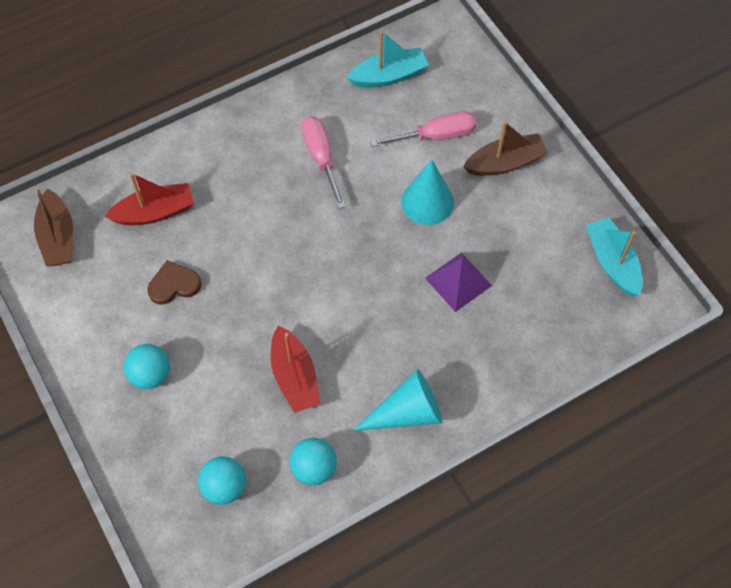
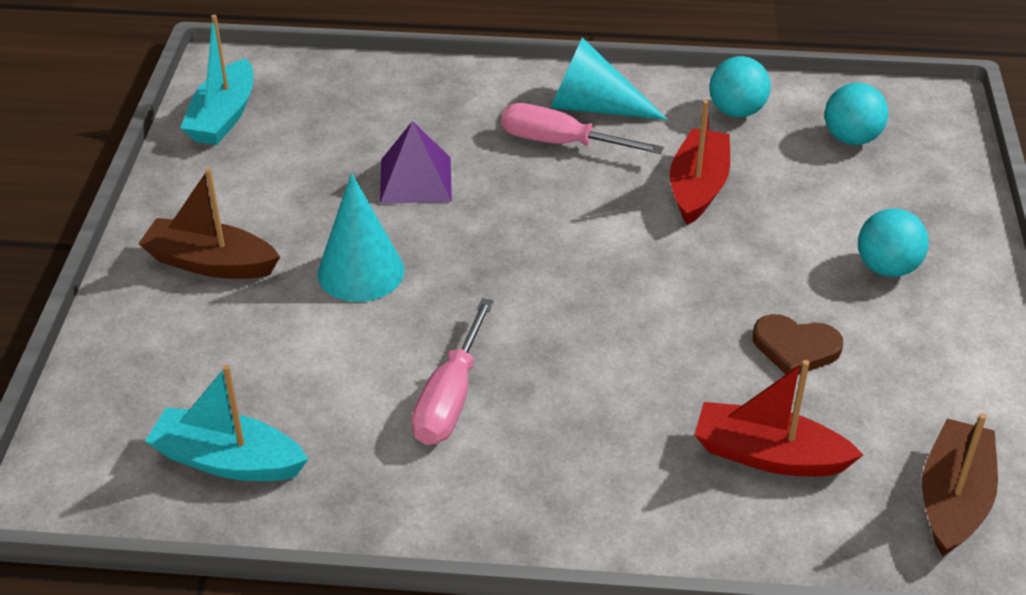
camera: 145 degrees left, 20 degrees down
pink screwdriver [370,111,477,147] -> pink screwdriver moved to [501,103,664,154]

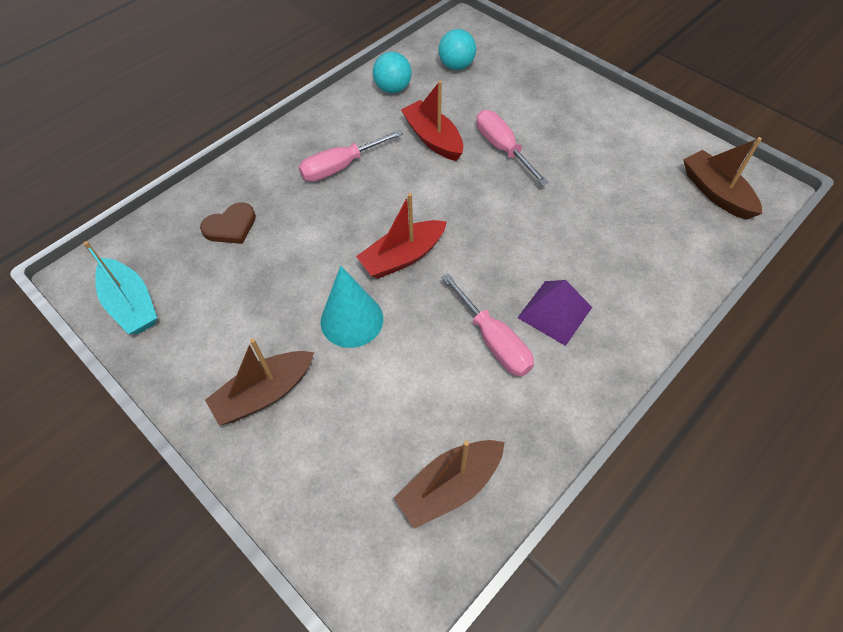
camera: 50 degrees left, 15 degrees up
turquoise boat [145,365,308,481] -> brown boat [394,440,505,529]
purple pyramid [380,121,452,204] -> purple pyramid moved to [517,280,592,346]
turquoise cone [550,37,668,120] -> none
red boat [694,360,863,476] -> red boat moved to [356,193,447,279]
brown heart [753,314,843,375] -> brown heart moved to [200,202,256,244]
turquoise ball [858,208,929,277] -> none
none -> pink screwdriver [476,110,549,186]

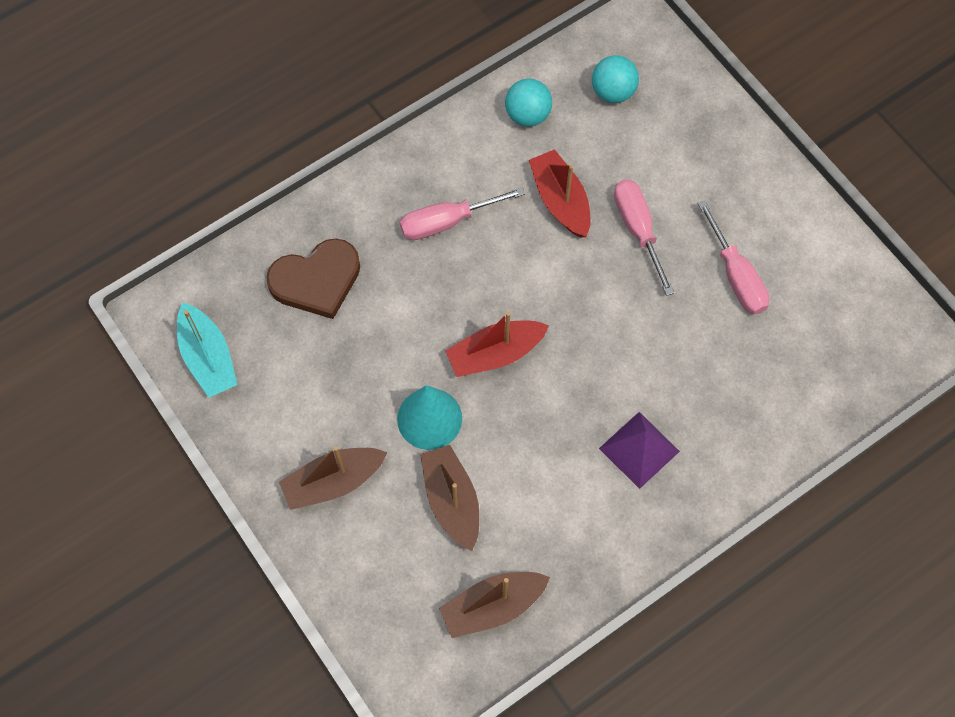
camera: 10 degrees right, 10 degrees up
brown heart [200,202,256,244] -> brown heart [266,238,360,319], size x1.56
pink screwdriver [441,273,534,377] -> pink screwdriver moved to [697,200,769,315]
brown boat [683,137,762,220] -> brown boat moved to [420,445,479,551]

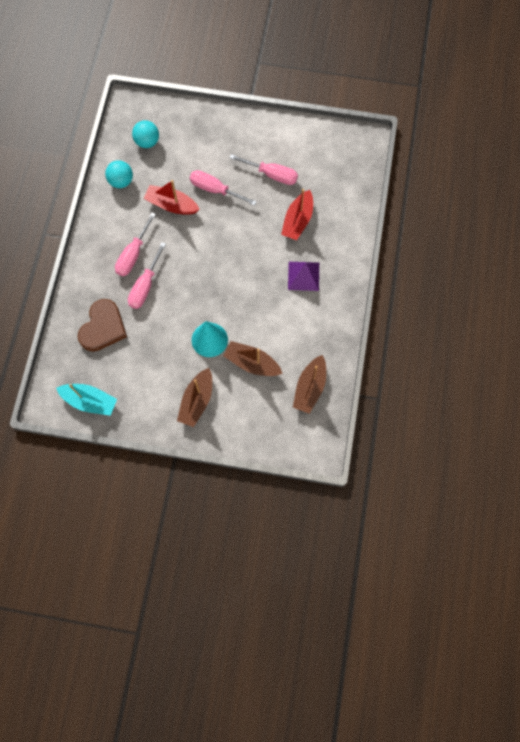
camera: 45 degrees left, 5 degrees up
red boat [445,312,549,377] -> red boat moved to [281,189,313,240]
none -> pink screwdriver [128,242,166,309]

